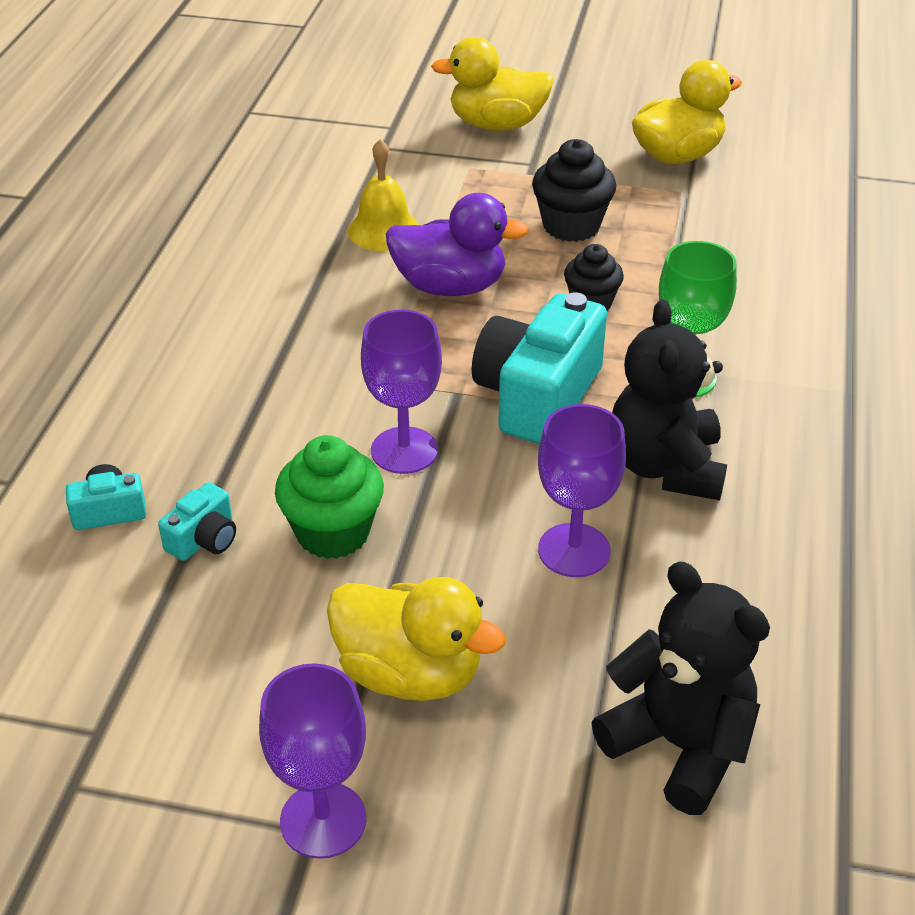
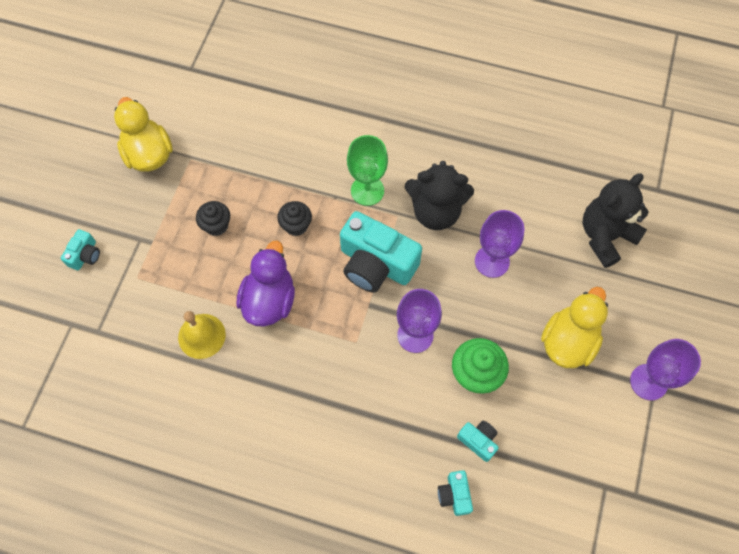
camera: 85 degrees left, 25 degrees up
yellow duck [431,37,554,131] -> turquoise camera [61,229,100,270]
black cupcake [532,139,616,242] -> black cupcake [196,201,230,236], size x0.66

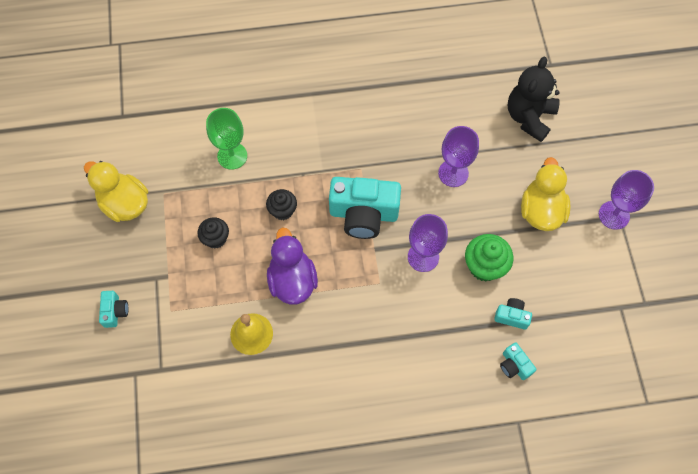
camera: 25 degrees left, 0 degrees up
green goblet [347,135,388,206] -> green goblet moved to [206,108,247,170]
black teddy bear [405,161,474,230] -> none

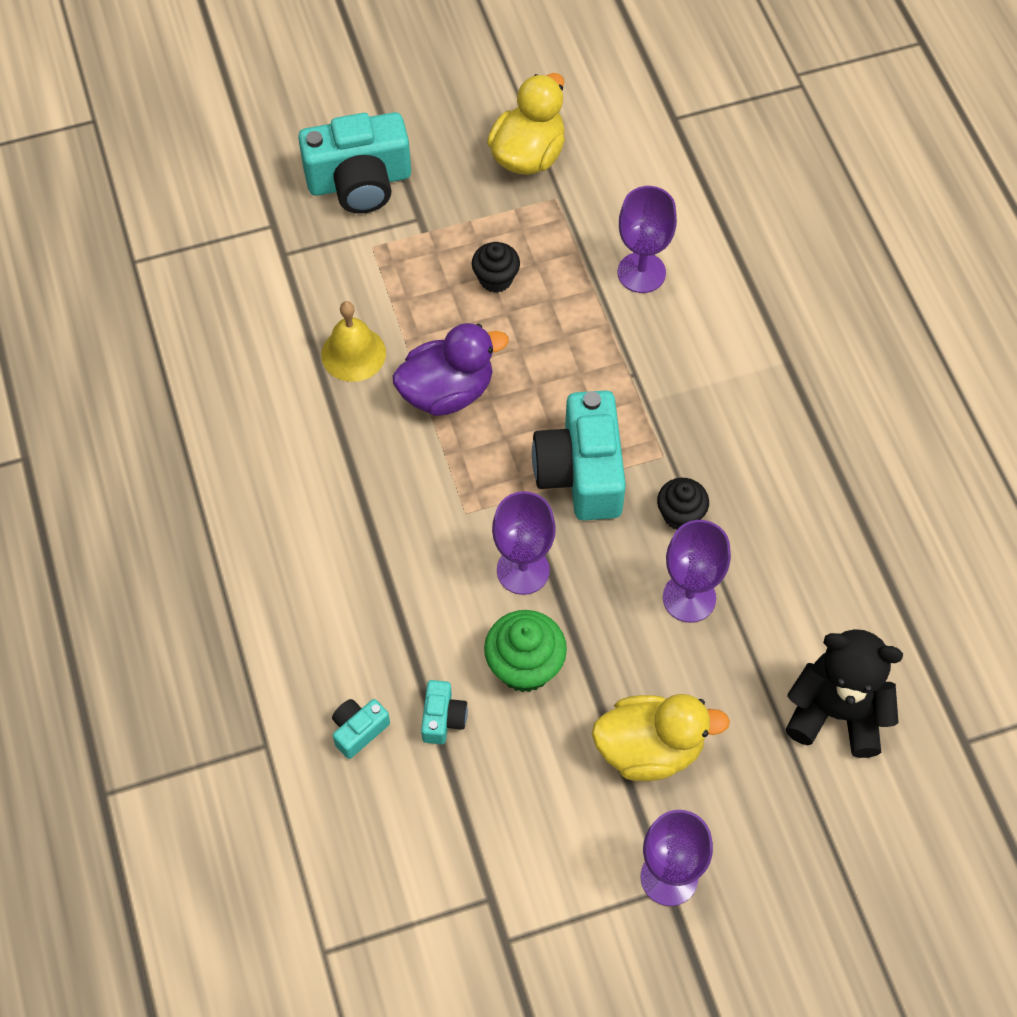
camera: 80 degrees right, 5 degrees down
turquoise camera [99,291,129,328] -> turquoise camera [298,112,411,214], size x2.16
green goblet [206,108,247,170] -> purple goblet [618,186,677,293]
black cupcake [266,189,297,220] -> black cupcake moved to [657,478,709,530]

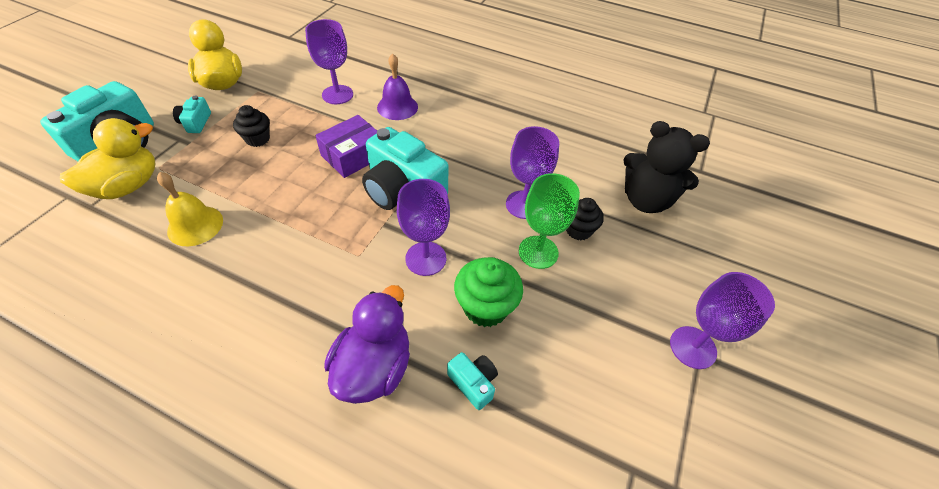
camera: 50 degrees left, 10 degrees down
turquoise camera [332,699,390,759] -> turquoise camera moved to [173,95,211,133]
purple duck [392,323,509,416] -> purple duck moved to [324,285,410,404]
yellow duck [592,694,730,781] -> yellow duck moved to [60,118,156,199]
black cupcake [657,478,709,530] -> black cupcake moved to [566,198,604,241]
black teddy bear [785,629,903,758] -> black teddy bear turned 120 degrees counterclockwise [623,121,710,213]
none -> purple box [315,115,377,178]
none -> purple bell [377,54,418,120]
none -> green goblet [519,173,580,269]

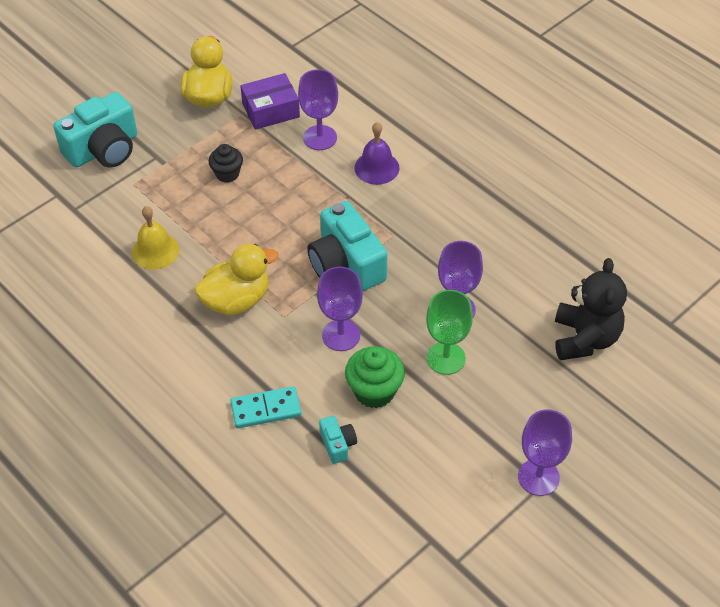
camera: 25 degrees right, 0 degrees up
yellow duck [60,118,156,199] -> yellow duck moved to [194,244,278,315]
turquoise camera [173,95,211,133] -> none
purple box [315,115,377,178] -> purple box moved to [240,73,300,130]
purple duck [324,285,410,404] -> turquoise domino [230,386,301,428]
black cupcake [566,198,604,241] -> none
black teddy bear [623,121,710,213] -> black teddy bear turned 135 degrees counterclockwise [555,258,627,360]

